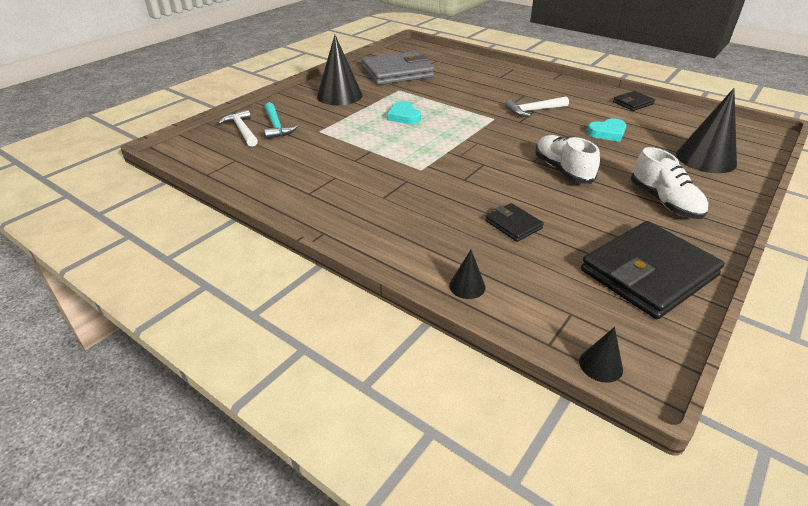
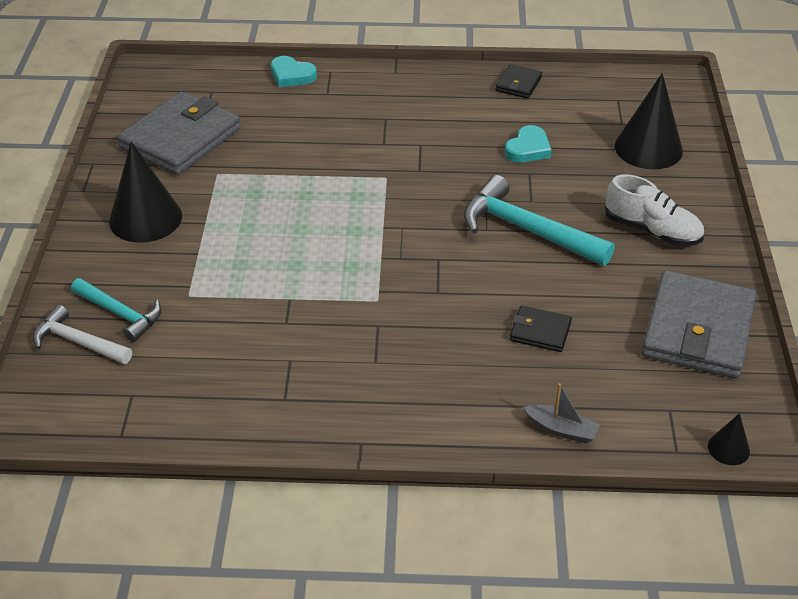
camera: 35 degrees left, 5 degrees up
turquoise heart [387,101,421,124] -> turquoise heart moved to [271,56,317,87]
black cone [449,250,486,299] -> grey boat [523,383,600,443]
white hammer [505,96,569,117] -> none
white shoe [535,135,600,184] -> turquoise hammer [463,175,615,266]
black wallet [581,221,725,319] -> grey wallet [641,270,756,379]

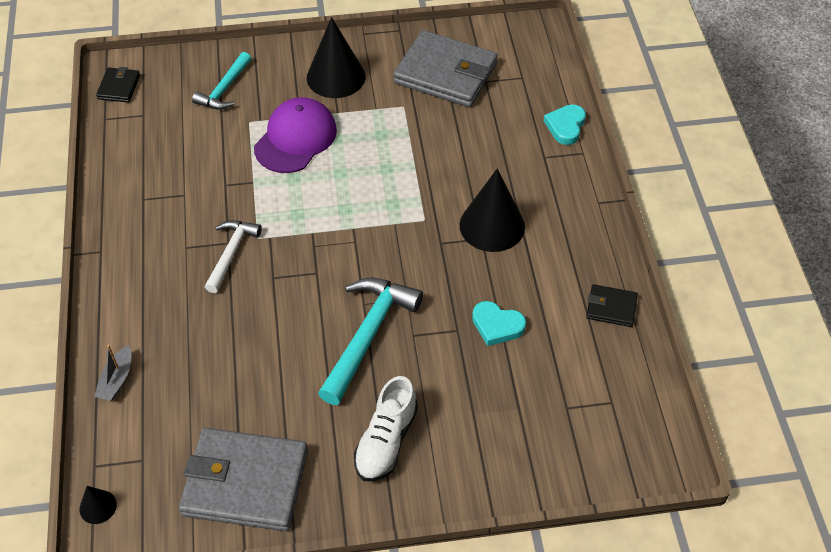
camera: 80 degrees right, 10 degrees up
white hammer [33,305,132,364] -> white hammer moved to [205,220,262,293]
black wallet [510,306,572,352] -> black wallet moved to [96,67,140,103]
black cone [615,73,683,169] -> black cone moved to [460,169,525,252]
none -> purple cap [254,97,337,173]

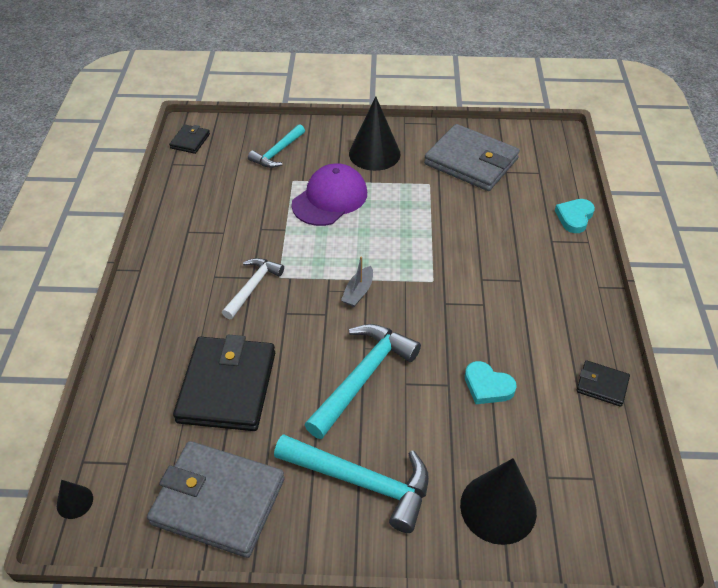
camera: 10 degrees right, 5 degrees down
grey boat [94,345,131,401] -> grey boat moved to [341,256,373,307]
white shoe [354,376,418,482] -> turquoise hammer [274,434,429,533]
black cone [460,169,525,252] -> black cone moved to [460,458,537,545]
none -> black wallet [173,334,275,431]

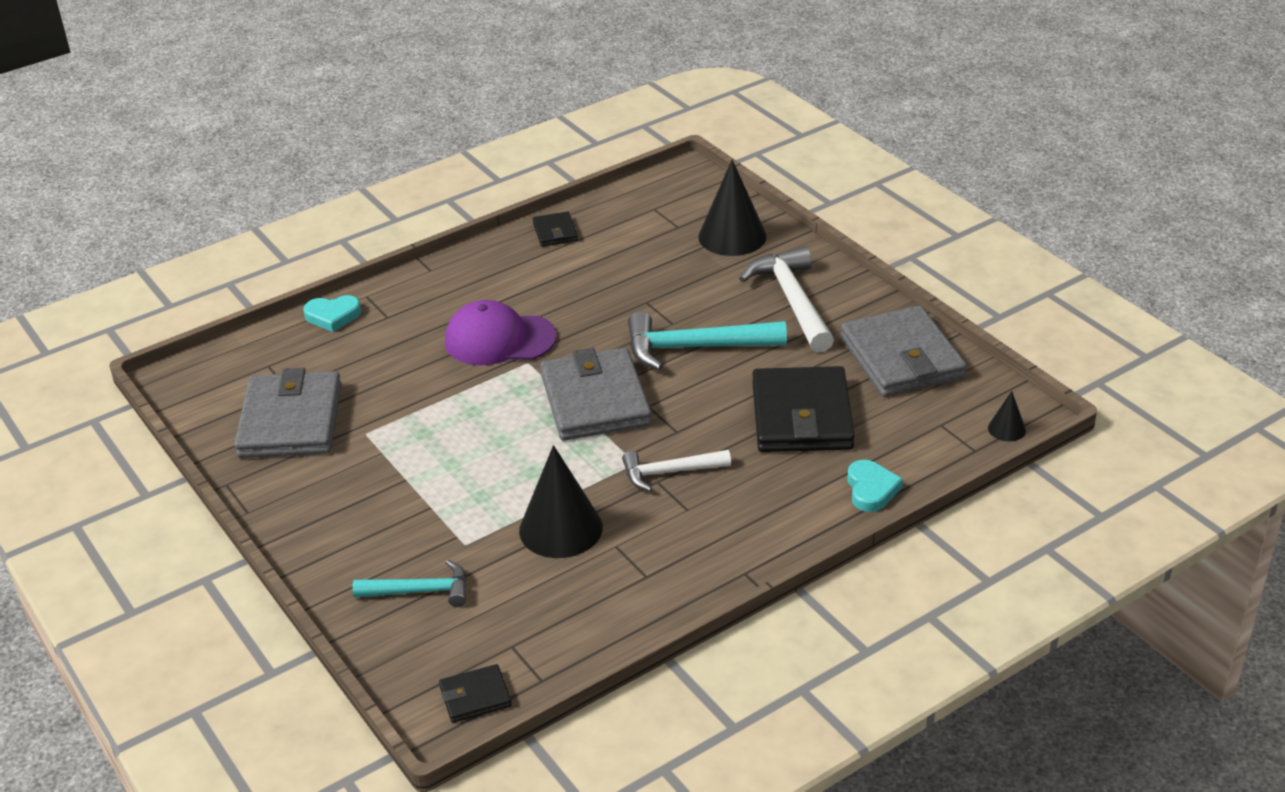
camera: 125 degrees left, 10 degrees down
black wallet [173,334,275,431] -> black wallet turned 60 degrees counterclockwise [752,366,855,452]
turquoise hammer [274,434,429,533] -> white hammer [739,246,834,353]
purple cap [291,163,367,226] -> purple cap moved to [445,300,557,365]
grey boat [341,256,373,307] -> grey wallet [540,348,652,441]
black cone [349,96,401,171] -> black cone moved to [519,445,603,558]
turquoise heart [465,361,517,404] -> turquoise heart moved to [847,460,903,512]

